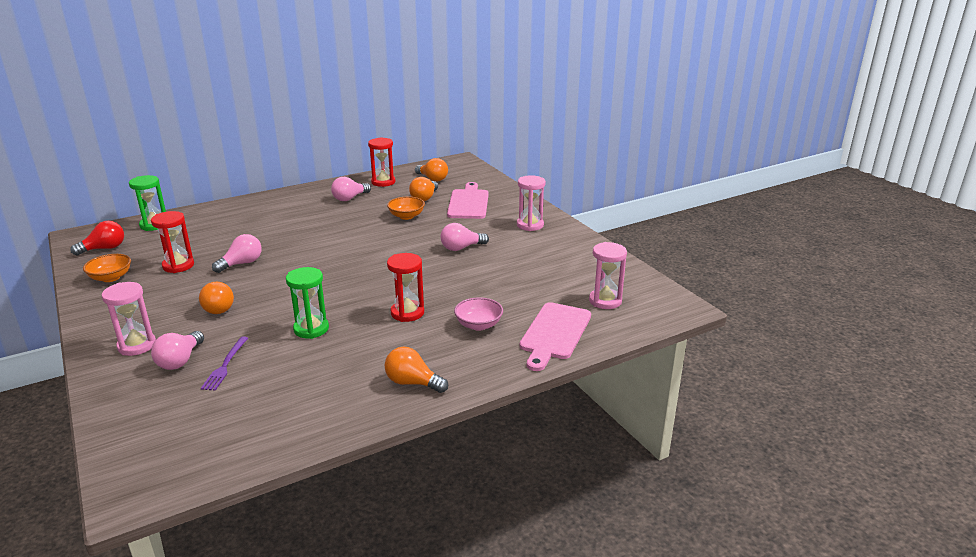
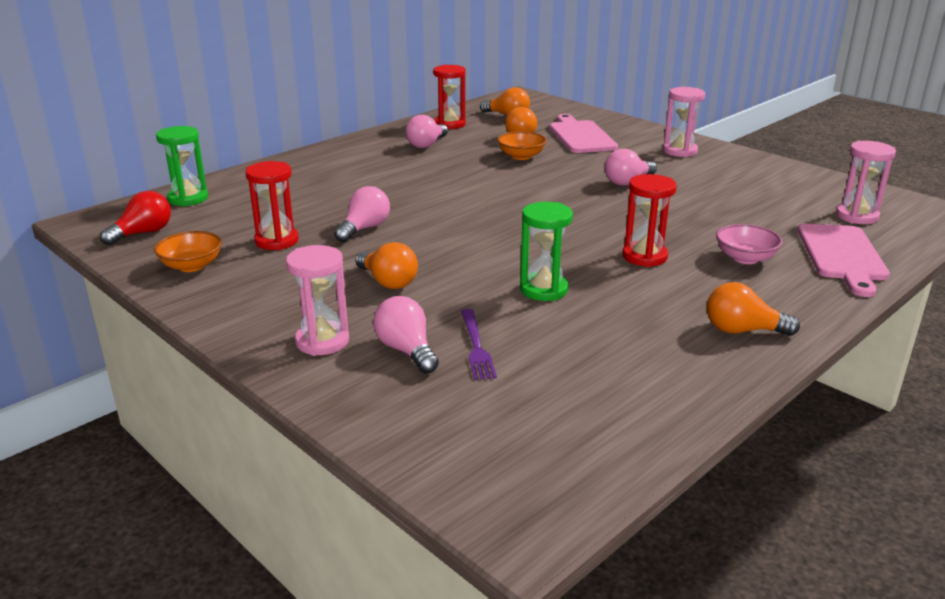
camera: 15 degrees left, 0 degrees up
pink light bulb [151,331,204,370] -> pink light bulb turned 150 degrees clockwise [373,296,439,374]

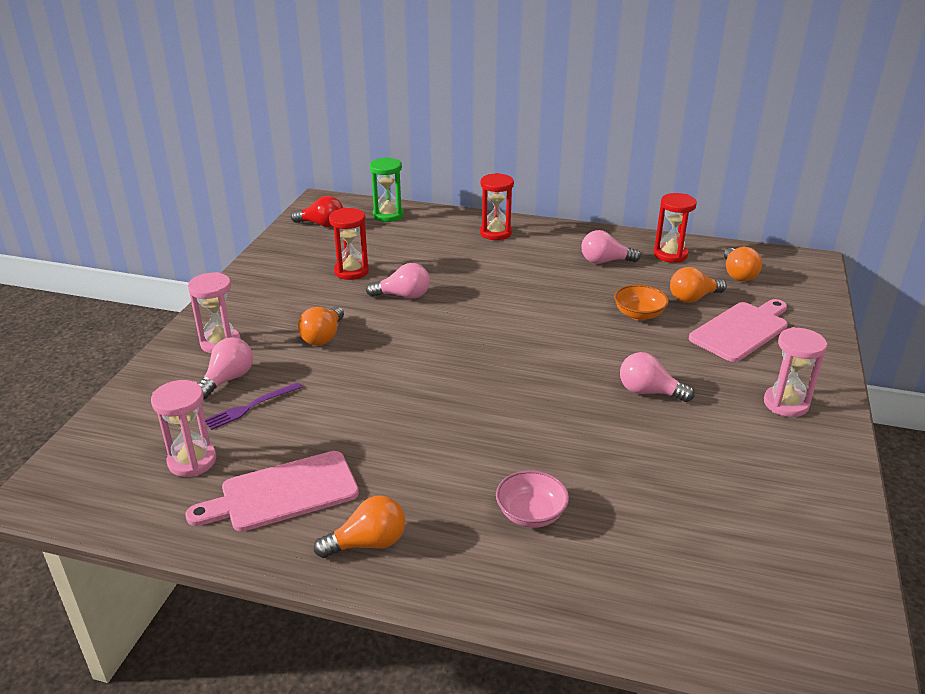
camera: 60 degrees right, 5 degrees up
orange bowl [154,231,222,272] -> none
green hourglass [520,202,573,301] -> none
red hourglass [623,174,677,267] -> red hourglass moved to [480,173,514,240]
orange light bulb [707,282,800,336] -> orange light bulb turned 90 degrees clockwise [314,496,405,558]
pink cutting board [798,224,890,297] -> pink cutting board moved to [185,451,359,532]
pink hourglass [836,141,896,224] -> pink hourglass moved to [151,380,216,477]

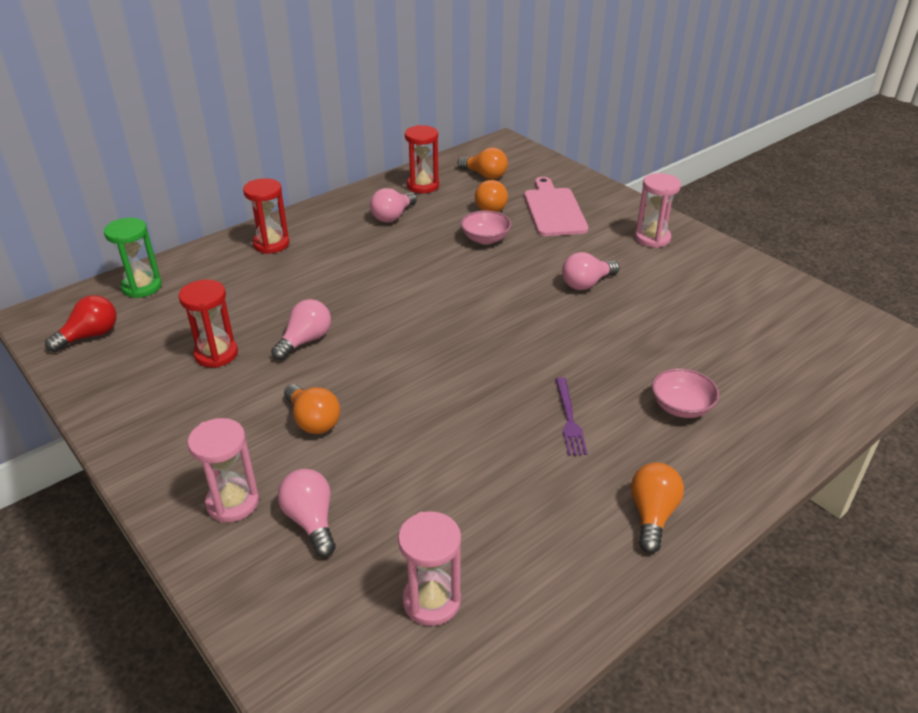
camera: 55 degrees left, 5 degrees up
pink cutting board [185,451,359,532] -> none
purple fork [205,382,302,430] -> purple fork moved to [555,377,588,456]
orange bowl [614,285,669,321] -> pink bowl [461,210,512,245]

